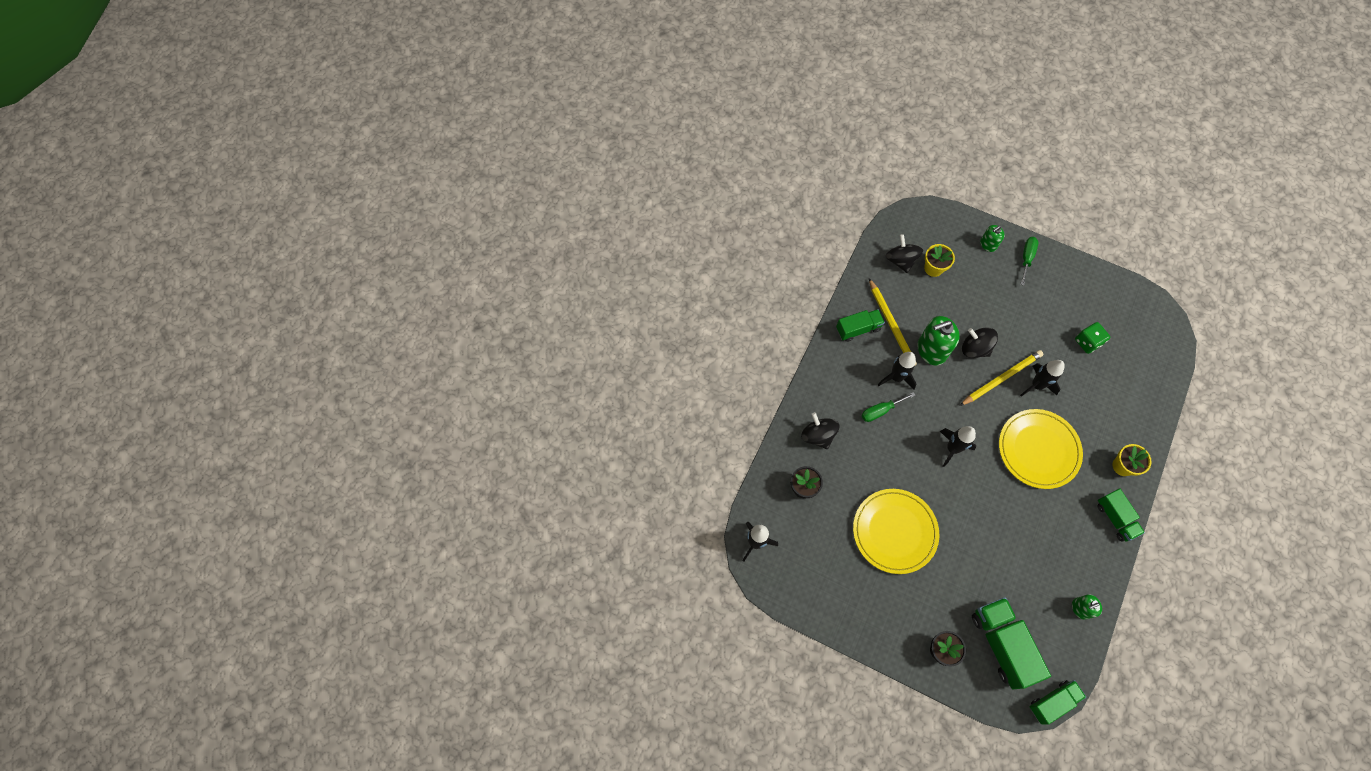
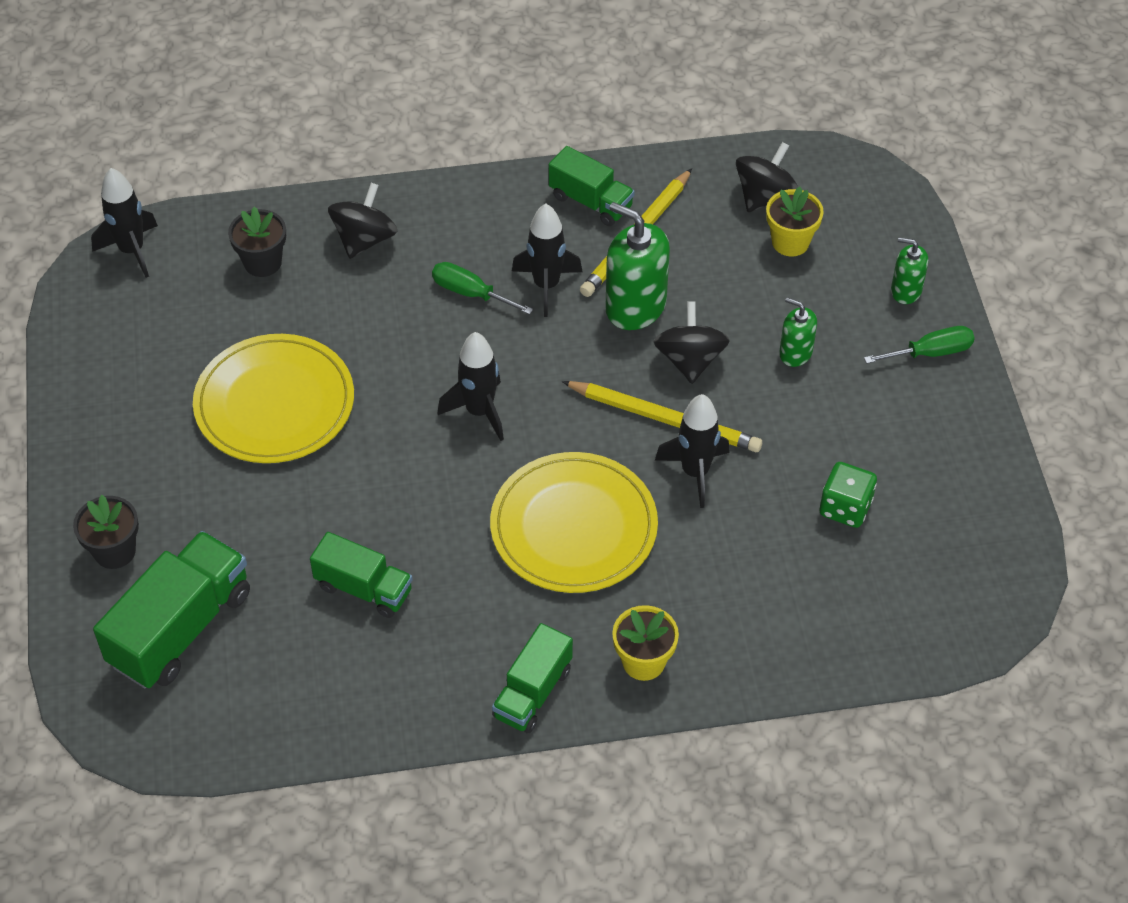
camera: 55 degrees right, 15 degrees down
green truck [1030,680,1086,725] -> green truck moved to [310,532,413,618]
green soap dispenser [1072,594,1102,620] -> green soap dispenser moved to [779,297,817,367]

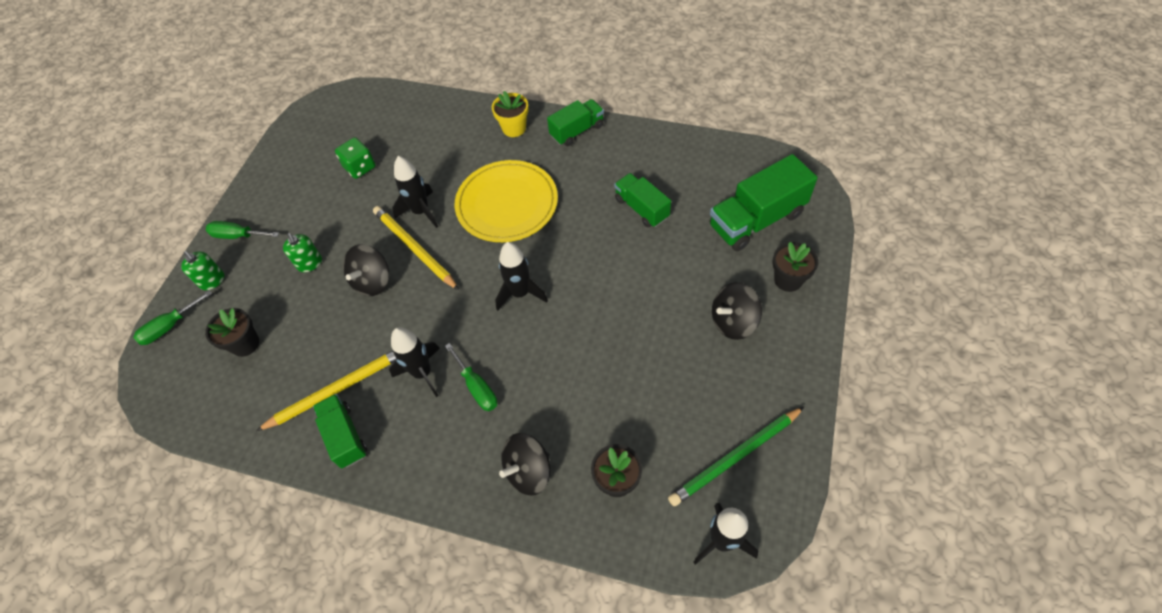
camera: 150 degrees left, 5 degrees up
yellow plate [193,334,354,463] -> none
green soap dispenser [605,202,670,330] -> none
black spinning top [736,142,798,212] -> black spinning top moved to [712,282,762,340]
yellow flower pot [766,187,824,256] -> black flower pot [205,308,259,357]
none -> green screwdriver [134,290,212,345]
none -> green pencil [668,407,804,506]

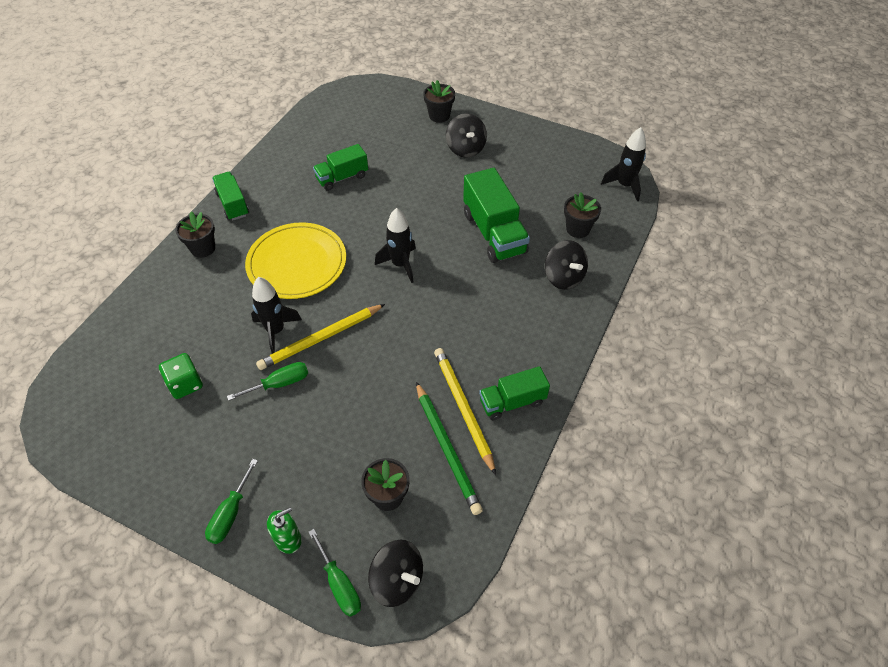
camera: 85 degrees left, 5 degrees down
green soap dispenser [283,233,322,272] -> none
black spinning top [343,244,389,296] -> black spinning top moved to [368,540,423,607]
black rocket [389,327,440,397] -> none
green screwdriver [445,343,498,411] -> green screwdriver moved to [227,362,308,401]
yellow flower pot [492,91,529,137] -> black flower pot [175,211,215,258]
green pencil [668,407,804,506] -> green pencil moved to [416,382,483,515]
green truck [710,154,818,251] -> green truck moved to [463,168,530,263]

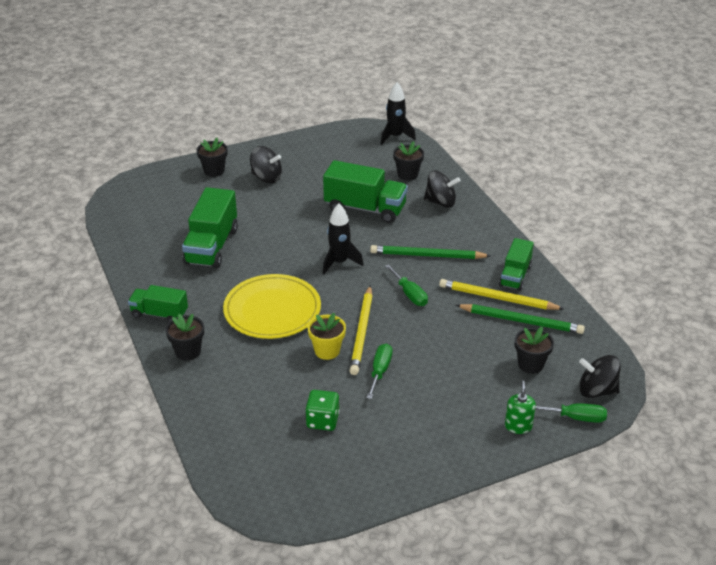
camera: 50 degrees left, 15 degrees down
green screwdriver [205,459,258,544] -> green screwdriver moved to [385,264,428,306]
black rocket [251,277,302,354] -> yellow flower pot [307,313,346,360]
green truck [313,144,368,191] -> green truck [182,187,238,268], size x1.62
black spinning top [368,540,423,607] -> black spinning top turned 150 degrees counterclockwise [579,355,620,398]
none -> green pencil [370,245,491,259]

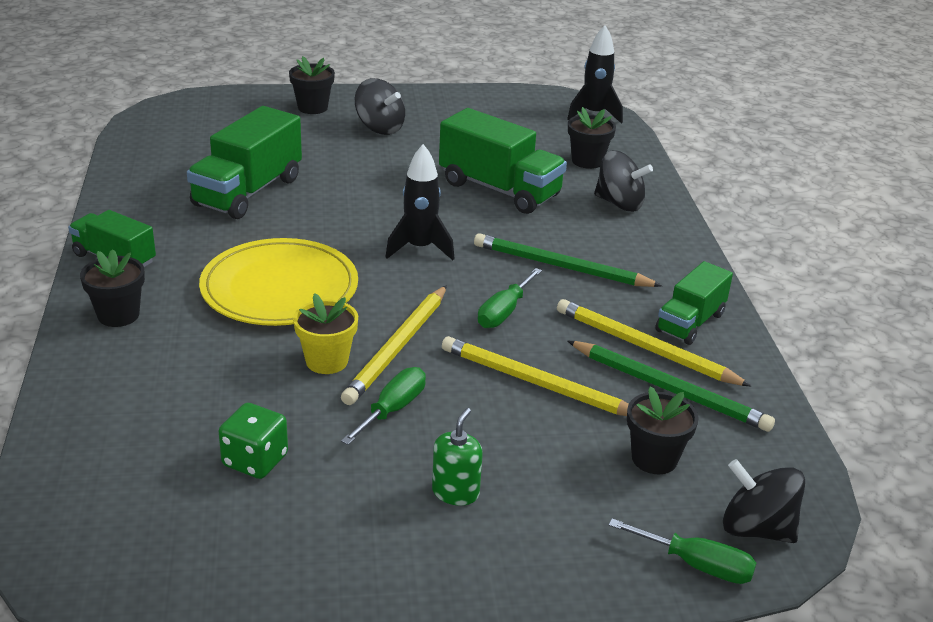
camera: 15 degrees right, 5 degrees down
green screwdriver [385,264,428,306] -> green screwdriver turned 45 degrees clockwise [478,268,542,328]
green soap dispenser [505,381,536,434] -> green soap dispenser moved to [432,408,483,506]
none -> yellow pencil [442,336,628,416]

